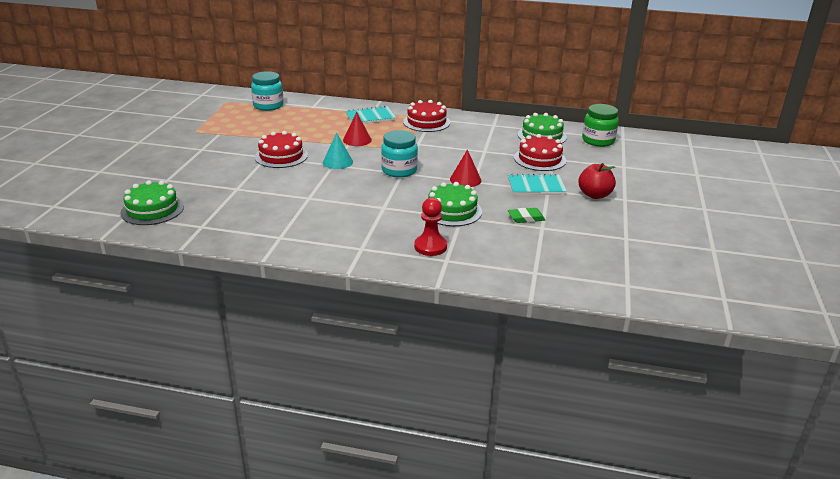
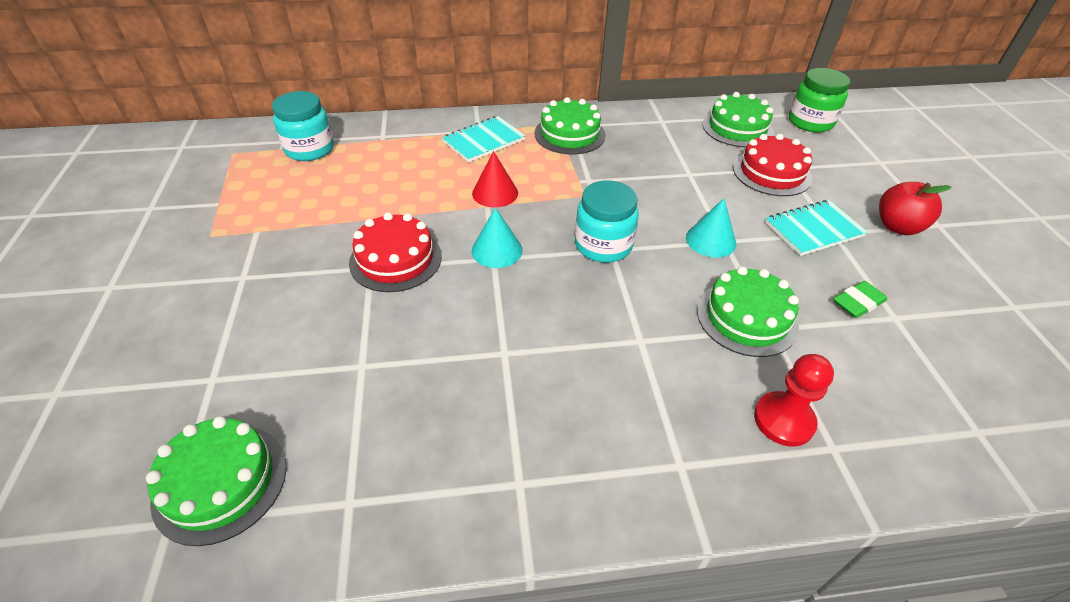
camera: 20 degrees left, 15 degrees up
red cake [403,100,450,132] -> green cake [534,97,606,154]
red cone [450,150,481,187] -> turquoise cone [686,198,736,258]

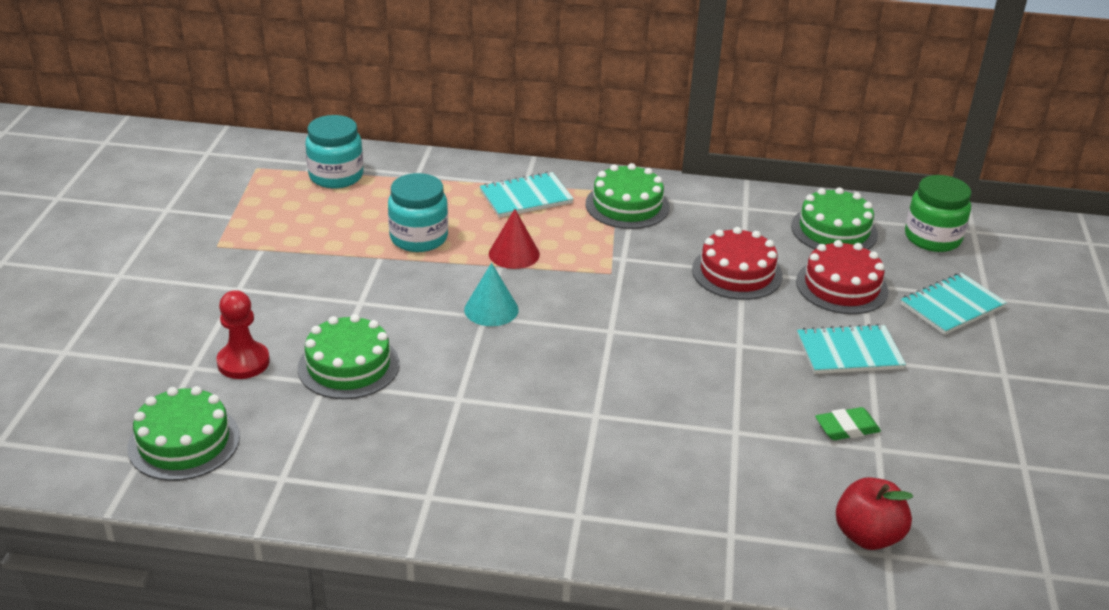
camera: 15 degrees right, 10 degrees down
red cake [349,212,442,292] -> red cake moved to [692,227,783,300]
turquoise jar [575,180,639,263] -> turquoise jar moved to [388,173,448,252]
turquoise cone [686,198,736,258] -> none
green cake [697,266,799,357] -> green cake moved to [298,314,400,399]
red pawn [754,354,834,447] -> red pawn moved to [217,290,270,379]
red apple [879,182,952,235] -> red apple moved to [836,477,913,550]
none -> turquoise notebook [901,273,1007,335]

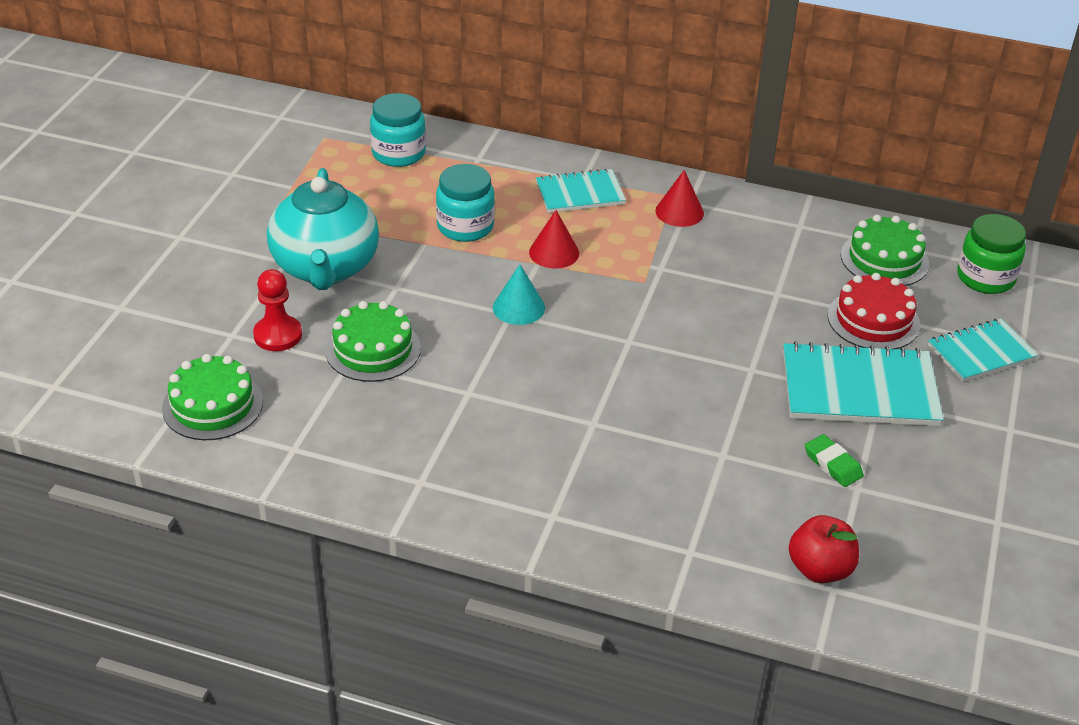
camera: 10 degrees right, 5 degrees up
green cake [586,163,670,229] -> red cone [655,170,704,227]
red cake [692,227,783,300] -> none
turquoise notebook [797,324,906,374] -> turquoise notebook [783,341,943,426], size x1.61
green eraser [815,407,881,440] -> green eraser turned 60 degrees clockwise [805,434,864,487]
none -> turquoise teapot [267,168,379,290]

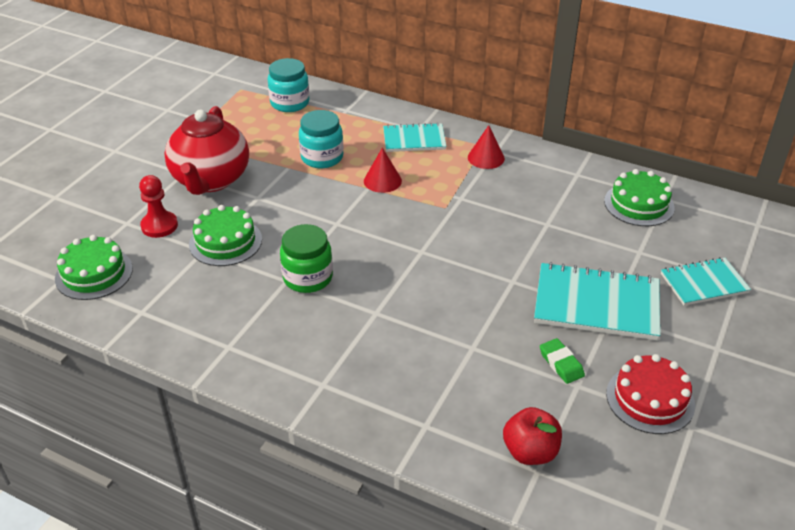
camera: 10 degrees right, 0 degrees up
turquoise teapot [267,168,379,290] -> red teapot [164,106,249,195]
turquoise cone [493,264,545,325] -> none
red cake [827,273,921,349] -> red cake moved to [606,354,695,434]
green jar [957,214,1026,294] -> green jar moved to [280,224,333,293]

